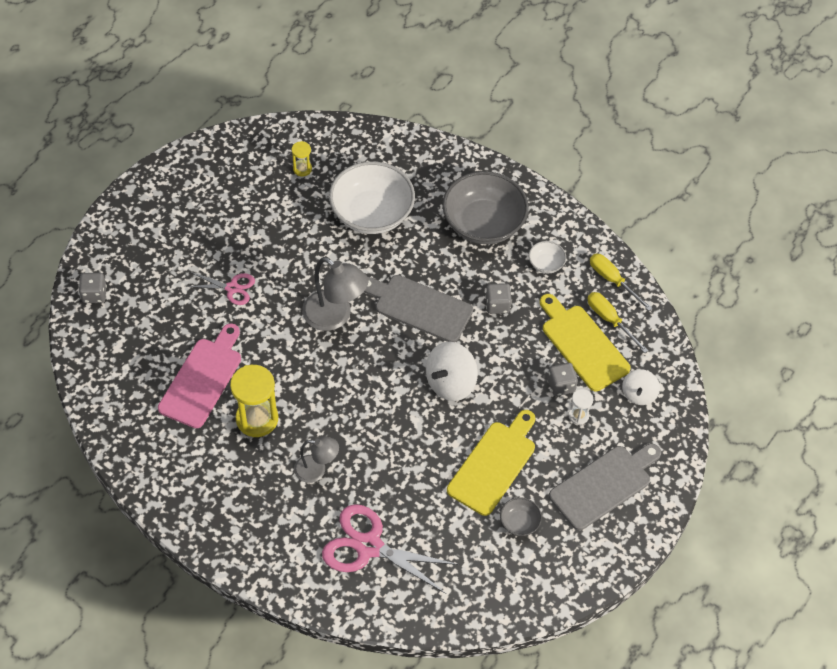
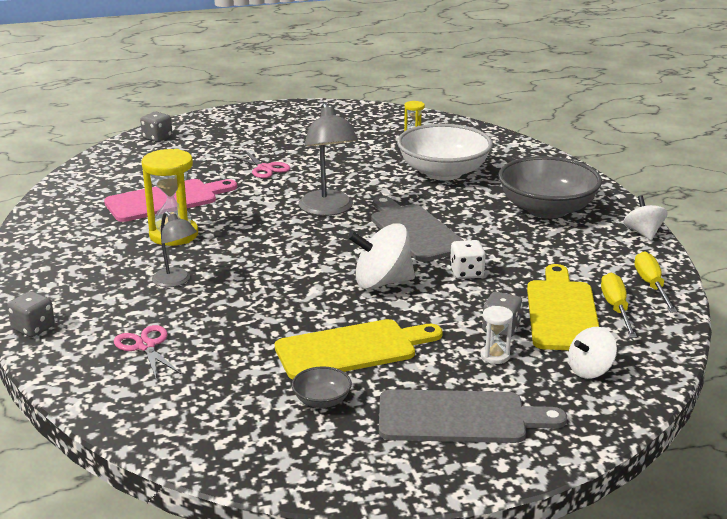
camera: 40 degrees right, 30 degrees down
pink scissors [322,504,459,594] -> pink scissors [114,325,181,378], size x0.55
grey dice [485,283,512,314] -> grey dice moved to [7,291,55,337]
white bowl [529,241,566,273] -> none
none -> white dice [450,240,486,279]
none -> white spinning top [624,195,668,240]

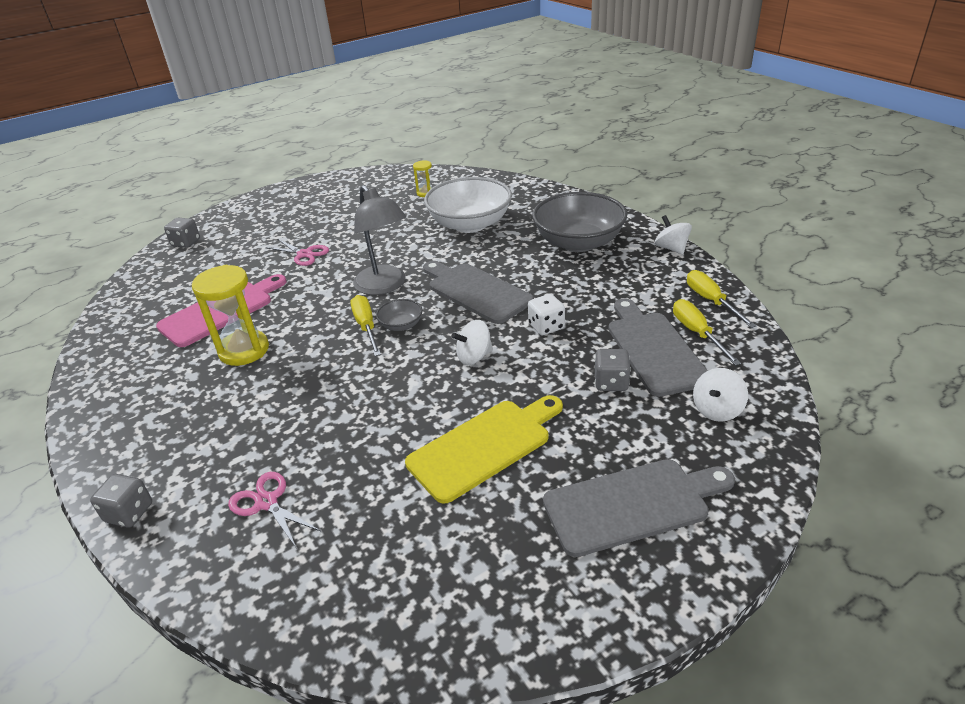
camera: 15 degrees left, 10 degrees up
grey lamp [152,211,197,287] -> none
grey bowl [292,366,352,408] -> grey bowl moved to [376,299,422,331]
white spinning top [348,223,415,289] -> white spinning top [451,320,493,365], size x0.63
white hourglass [480,306,513,364] -> none
yellow cutting board [527,264,599,350] -> grey cutting board [608,298,708,397]
none -> yellow screwdriver [350,295,381,356]

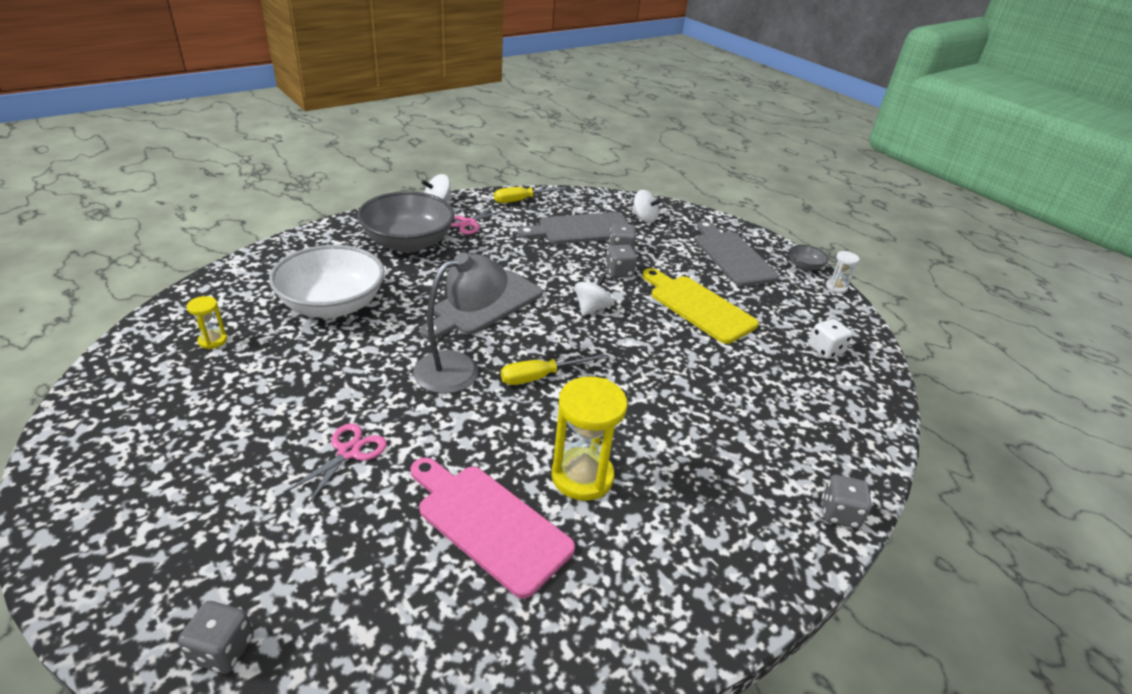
camera: 100 degrees left, 0 degrees up
pink scissors [228,472,321,549] -> pink scissors moved to [450,205,506,235]
grey bowl [376,299,422,331] -> grey bowl moved to [789,245,829,271]
white spinning top [451,320,493,365] -> white spinning top turned 120 degrees counterclockwise [575,274,613,316]
white dice [528,294,565,335] -> white dice moved to [808,319,853,359]
yellow screwdriver [673,299,741,366] -> none
none -> grey dice [605,245,637,278]
none -> white hourglass [826,251,860,293]

